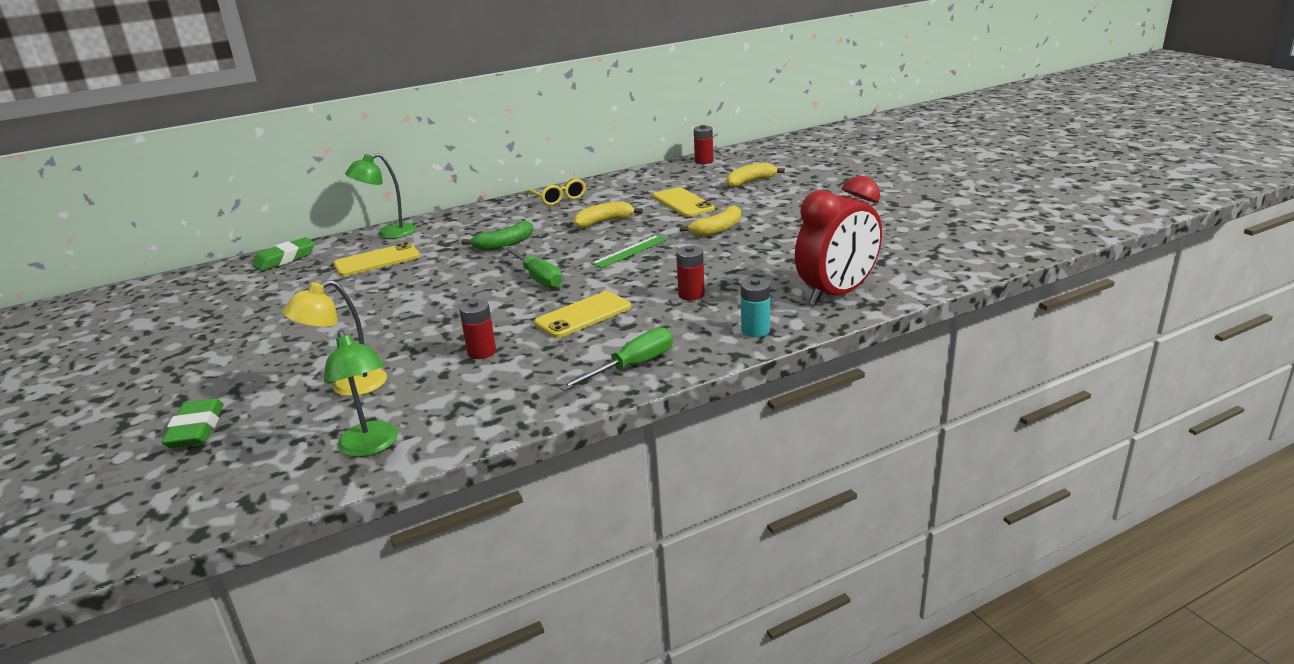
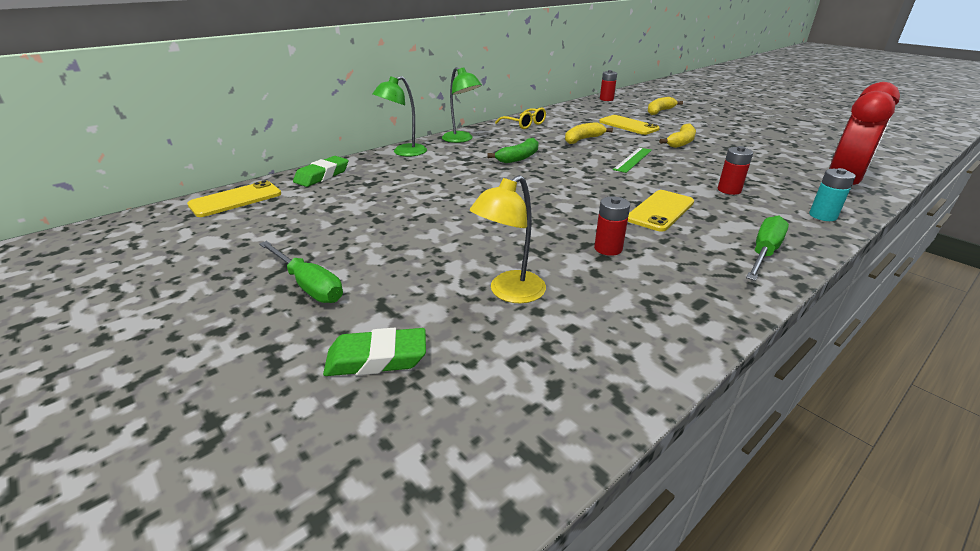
camera: 15 degrees left, 5 degrees up
green eraser [161,398,224,448] -> green eraser turned 75 degrees counterclockwise [323,328,426,376]
green lamp [324,330,398,457] -> green lamp moved to [442,67,482,143]
yellow phone [334,242,420,276] -> yellow phone moved to [187,180,281,217]
green screwdriver [502,245,562,289] -> green screwdriver moved to [259,241,343,303]

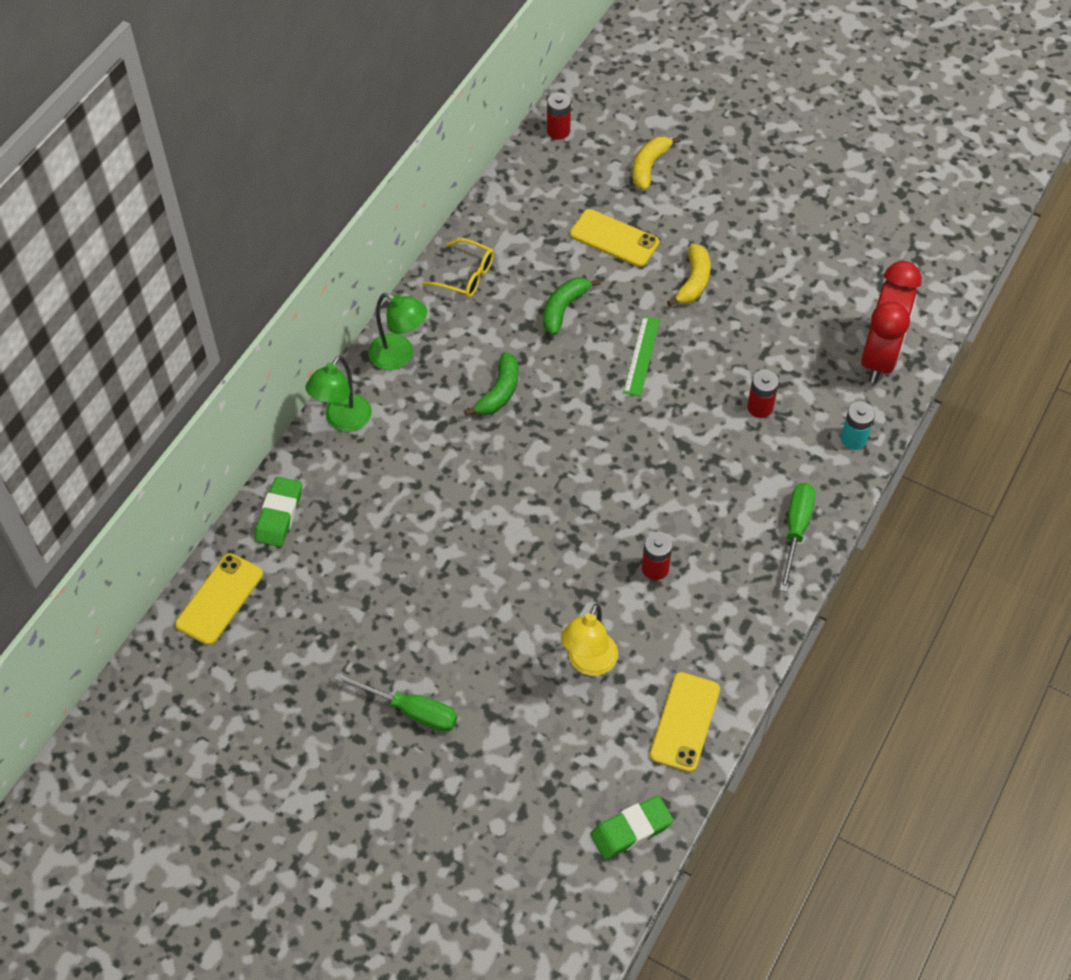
camera: 20 degrees left, 25 degrees up
green eraser [323,328,426,376] -> green eraser moved to [591,795,673,860]
yellow banana [565,122,613,144] -> green banana [543,277,601,335]
yellow phone [628,190,694,232] -> yellow phone moved to [650,672,720,772]

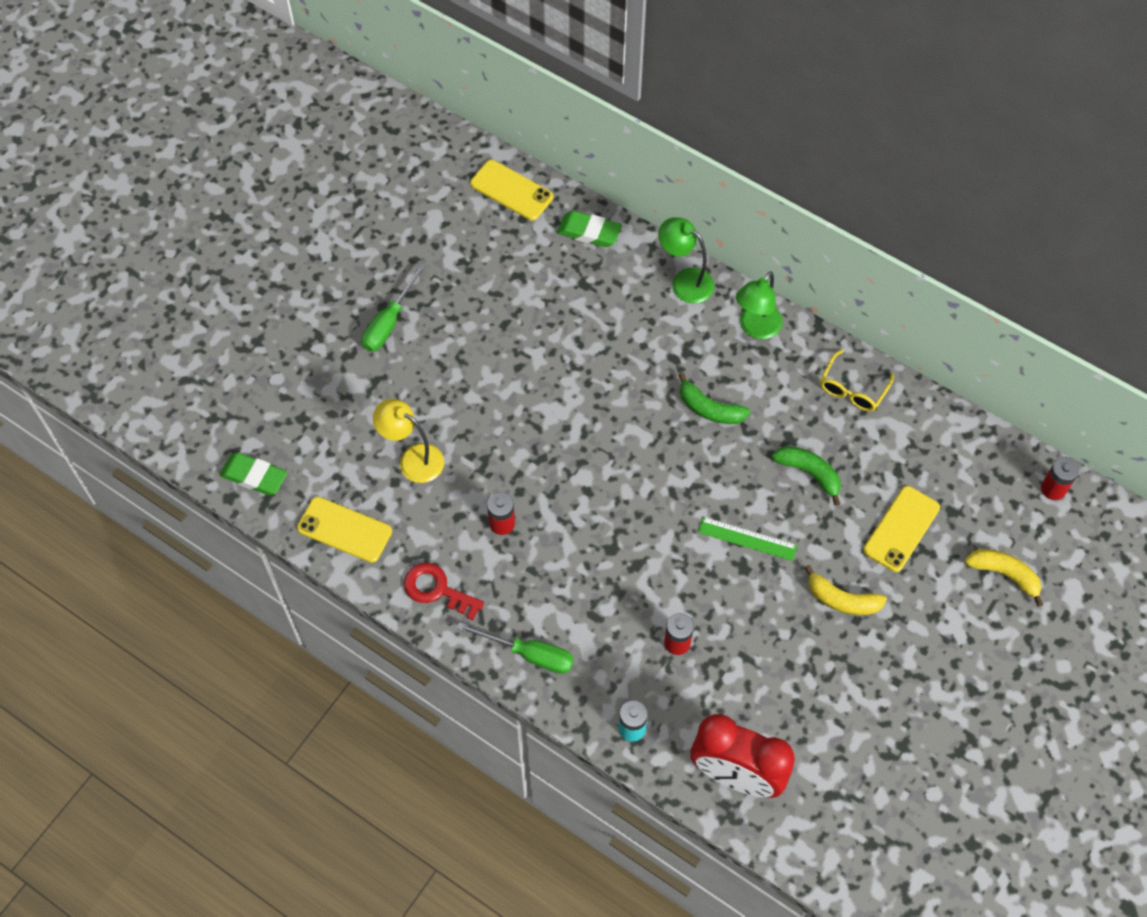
camera: 95 degrees right, 5 degrees up
green eraser [591,795,673,860] -> green eraser turned 45 degrees counterclockwise [220,452,287,495]
none -> red key [404,563,484,620]

